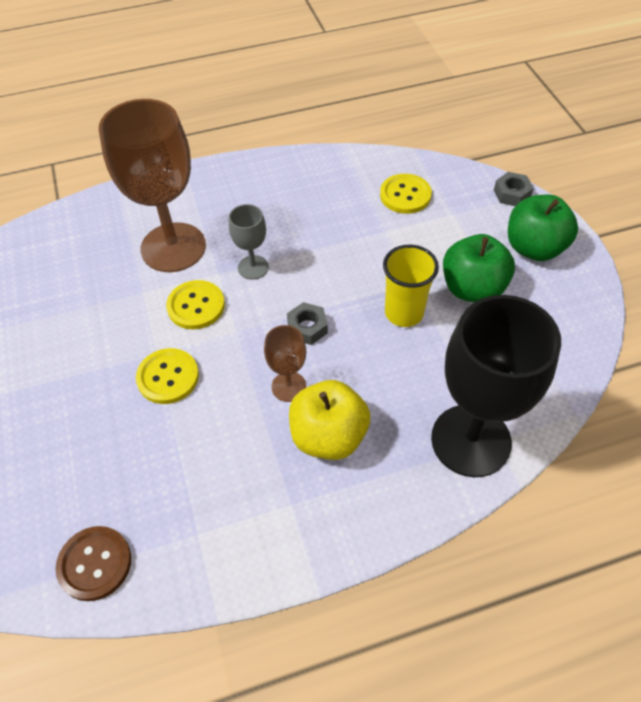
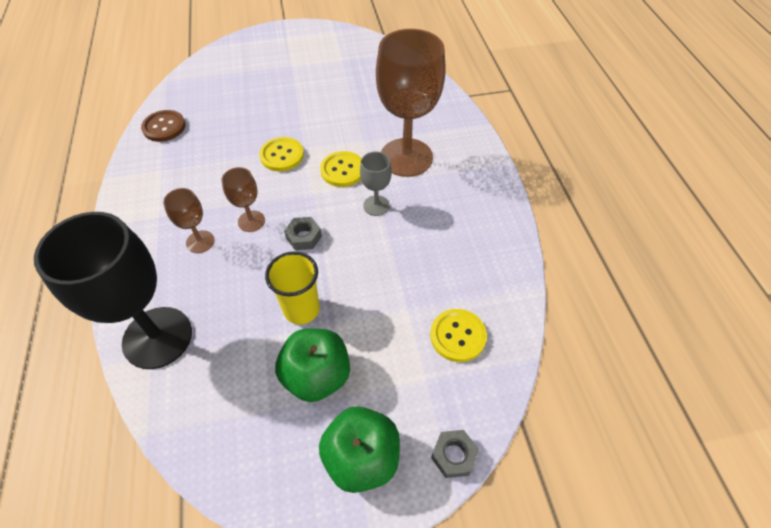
camera: 95 degrees right, 0 degrees up
yellow apple [289,380,370,460] -> brown goblet [163,188,214,253]

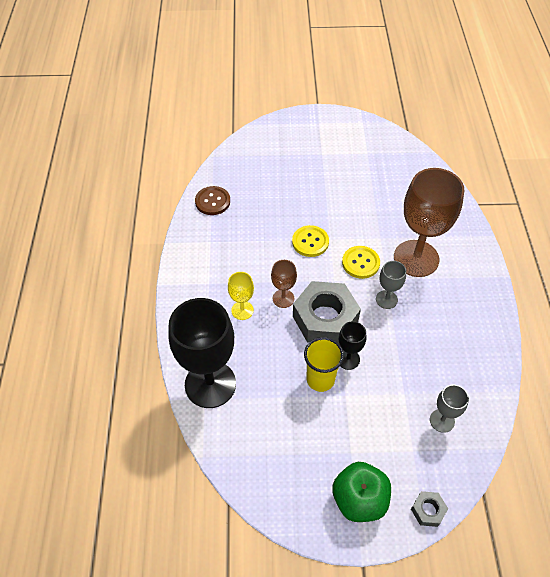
camera: 10 degrees right, 0 degrees up
brown goblet [163,188,214,253] -> yellow goblet [228,272,254,320]
green apple [275,328,350,402] -> none
grey nut [284,217,322,250] -> grey nut [293,281,361,343], size x2.27
yellow button [430,309,487,362] -> grey goblet [430,385,469,433]
none -> black goblet [339,321,366,370]

